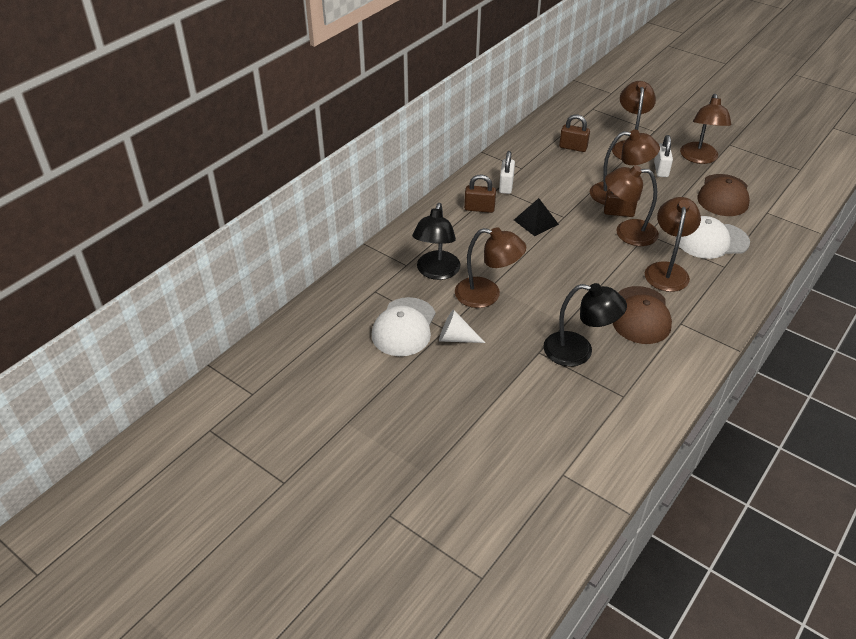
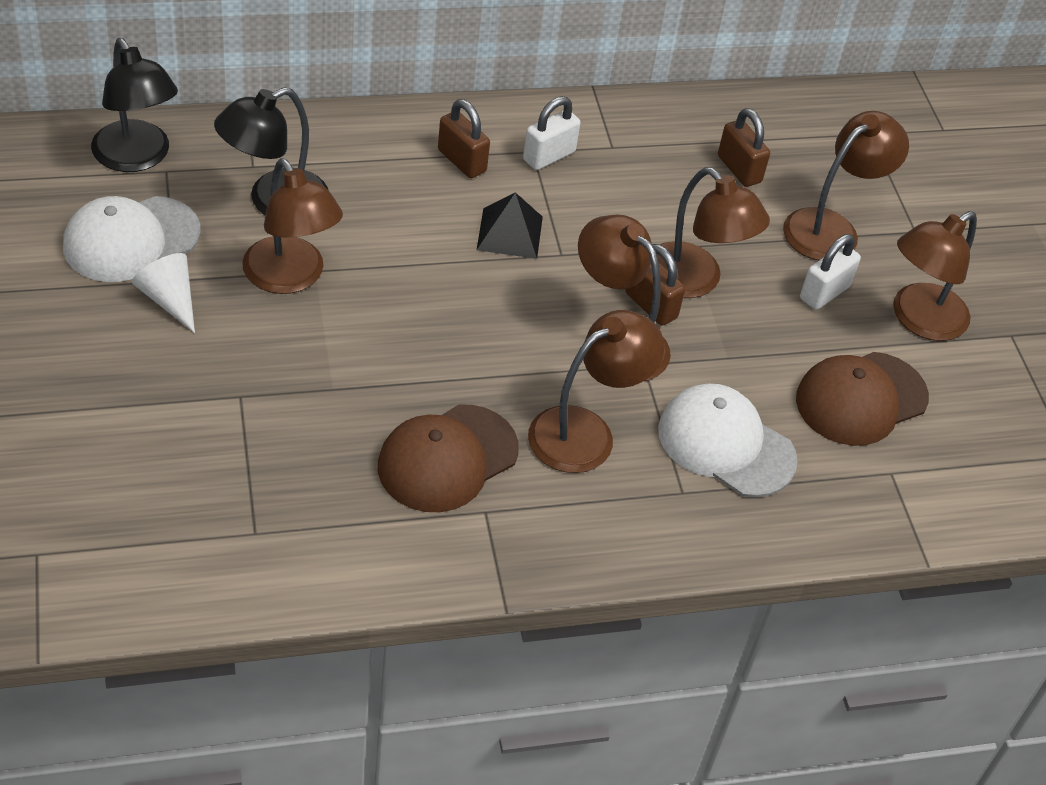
camera: 35 degrees right, 5 degrees up
black lamp [543,283,627,367] -> black lamp moved to [91,38,178,172]

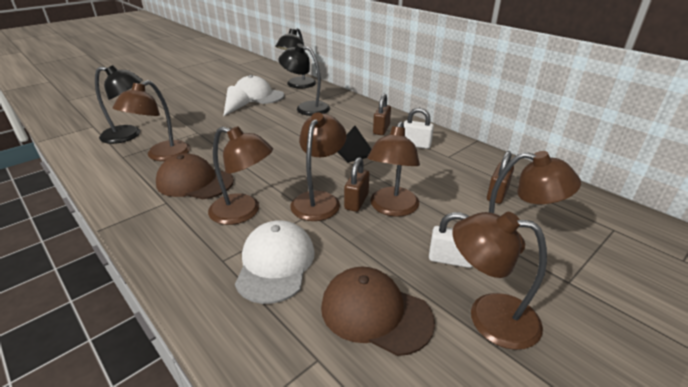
camera: 65 degrees right, 15 degrees down
brown lamp [242,158,343,294] -> brown lamp moved to [113,80,190,161]
none -> black lamp [95,65,143,144]

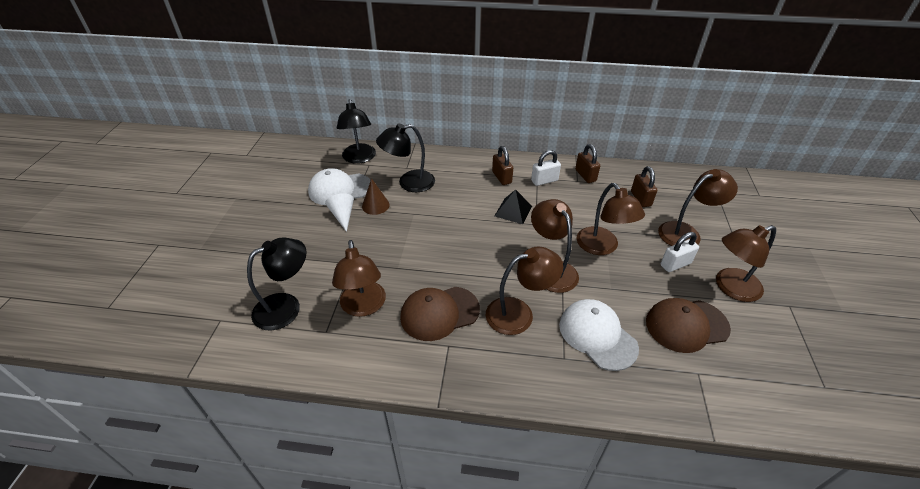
camera: 40 degrees left, 10 degrees up
brown padlock [344,157,369,212] -> brown padlock moved to [575,144,600,183]
none -> brown cone [362,178,390,215]

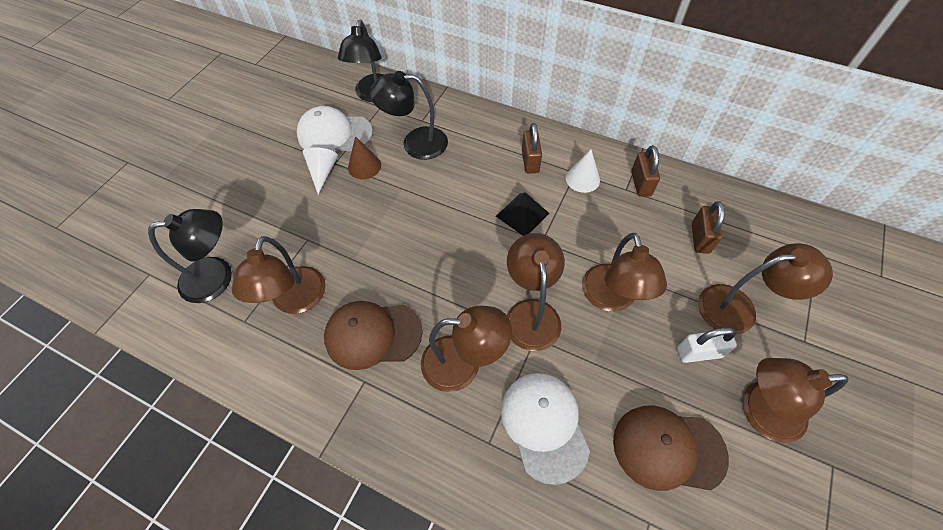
camera: 20 degrees right, 15 degrees up
white padlock [531,150,561,186] -> white cone [566,149,600,193]

